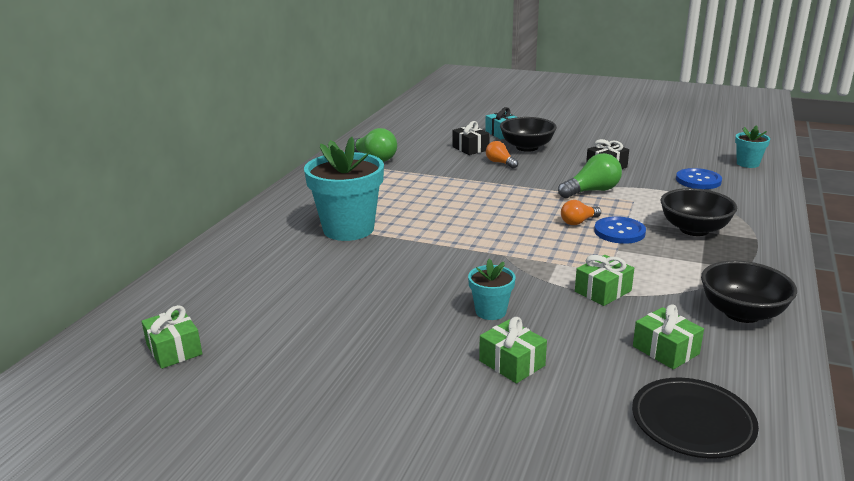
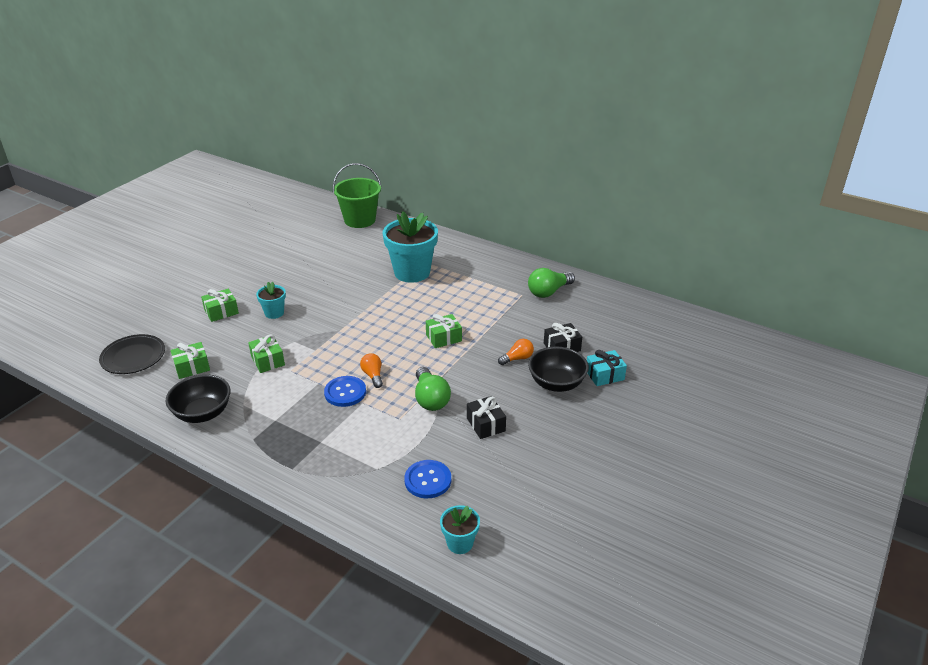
camera: 100 degrees right, 10 degrees up
green gift [142,305,202,369] -> green gift moved to [426,314,462,348]
black bowl [660,188,737,236] -> none
none -> green bucket [333,163,381,228]

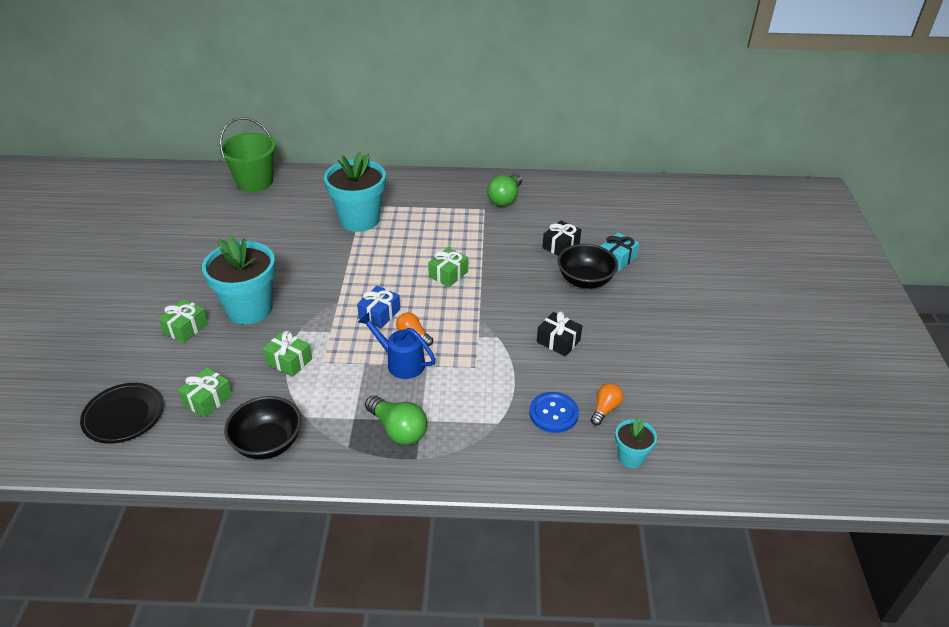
camera: 30 degrees left, 5 degrees up
turquoise flower pot [256,281,286,319] -> turquoise flower pot [202,235,276,324], size x2.04
blue button [324,376,366,407] -> blue watering can [358,312,436,379]
green light bulb [415,367,451,411] -> green light bulb moved to [365,395,427,445]
orange light bulb [498,339,534,365] -> orange light bulb moved to [591,383,623,426]
none -> blue gift [357,286,400,328]

